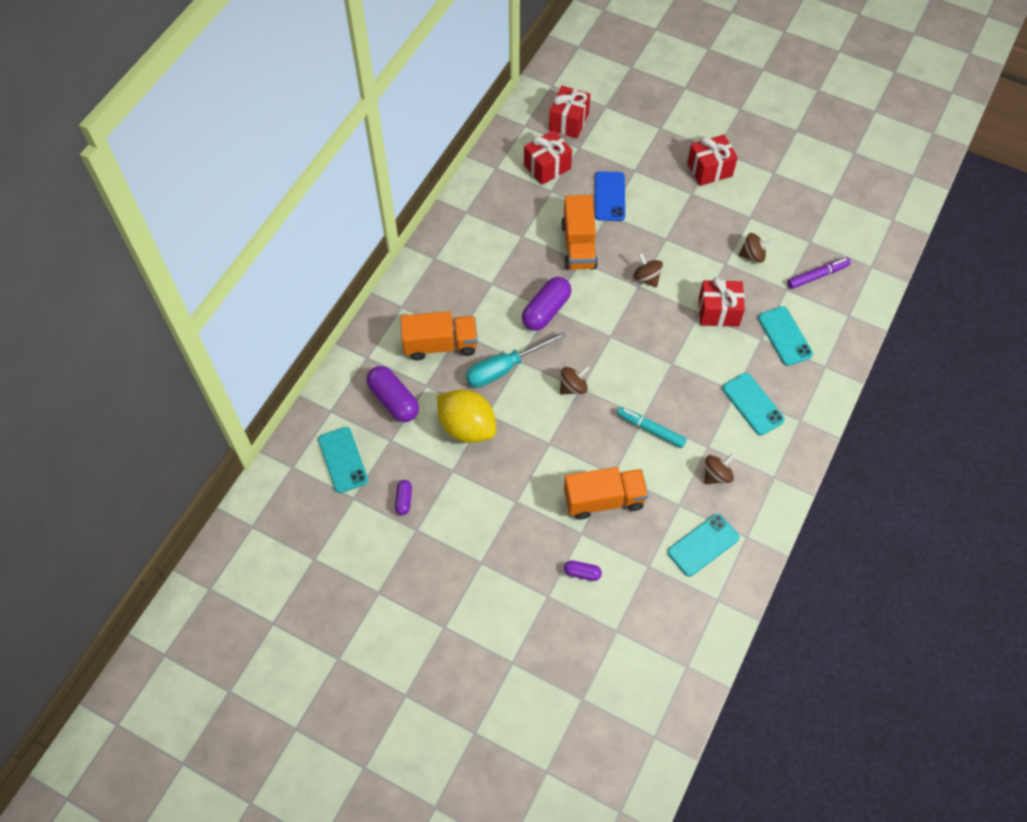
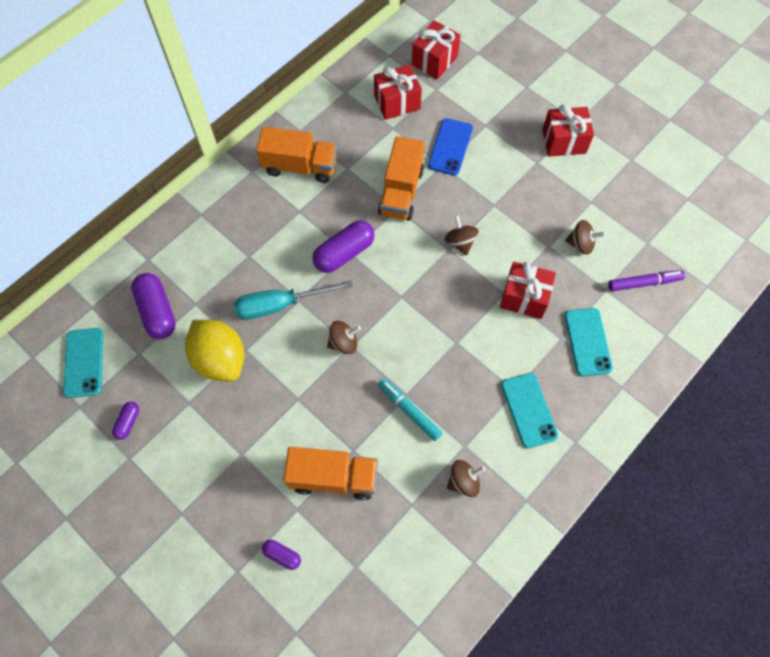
camera: 15 degrees right, 5 degrees up
orange truck [400,311,478,361] -> orange truck moved to [256,127,337,183]
turquoise phone [668,514,740,577] -> none

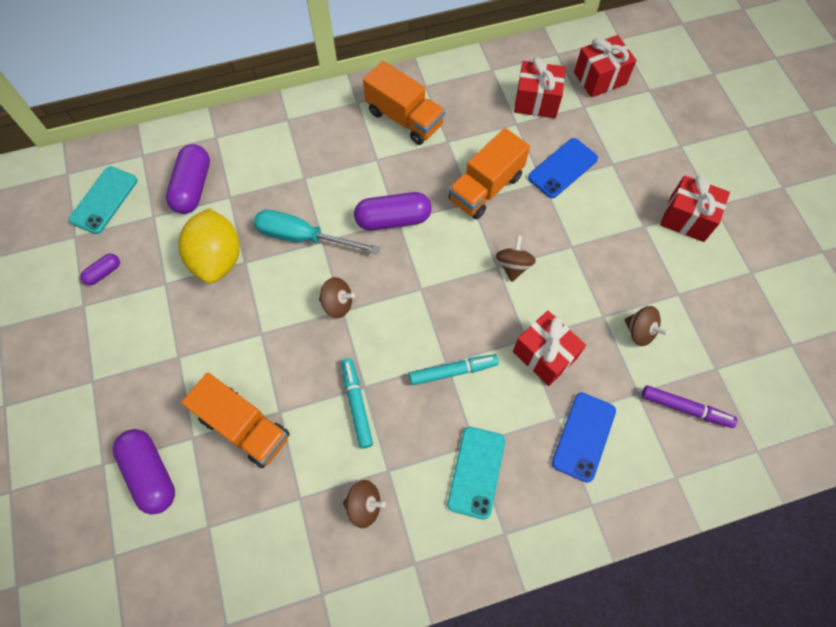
camera: 30 degrees right, 0 degrees up
purple capsule [262,540,301,570] -> purple capsule [113,429,175,514], size x1.94
turquoise phone [565,308,613,376] -> blue phone [552,393,616,483]
none -> turquoise marker [409,354,499,385]

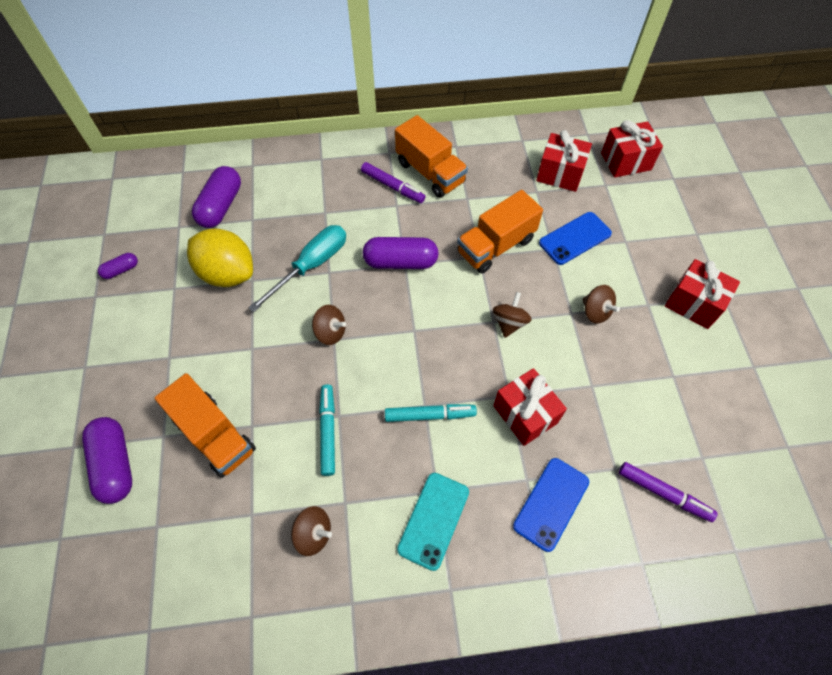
camera: 10 degrees right, 5 degrees down
turquoise phone [69,166,137,234] -> none
yellow lemon [178,208,240,284] -> yellow lemon turned 60 degrees counterclockwise [187,229,253,287]
turquoise screwdriver [254,210,380,254] -> turquoise screwdriver turned 105 degrees clockwise [248,225,346,312]
brown spinning top [624,306,669,346] -> brown spinning top moved to [583,285,620,324]
none -> purple marker [361,162,426,203]

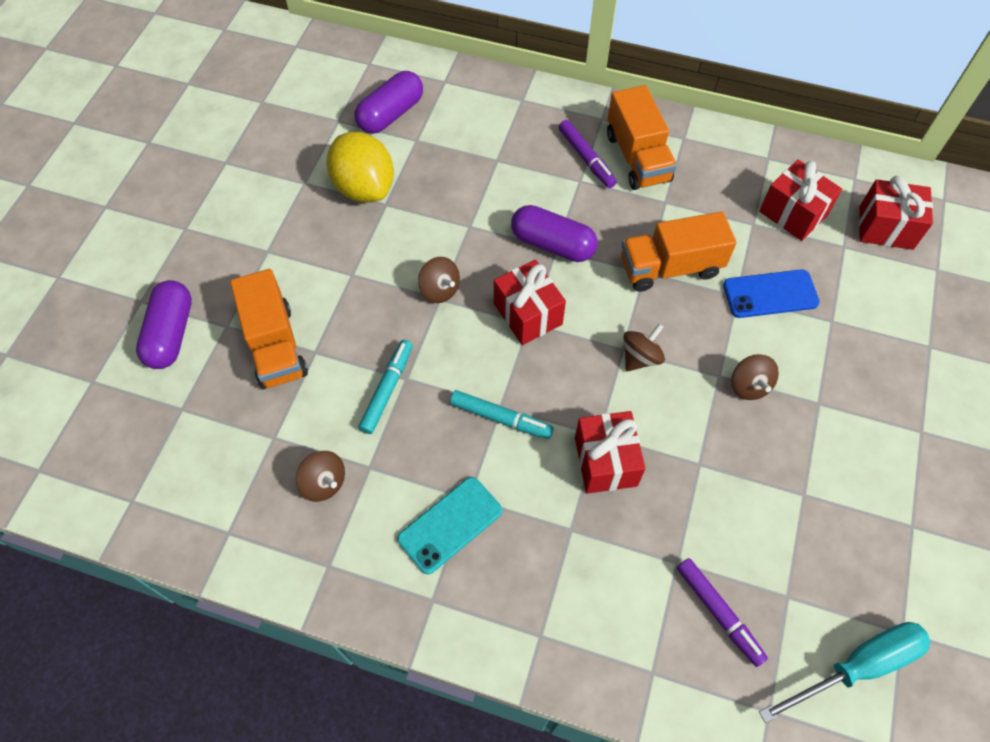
camera: 25 degrees right, 0 degrees up
purple capsule [98,253,138,279] -> none
turquoise screwdriver [248,225,346,312] -> turquoise screwdriver moved to [759,622,931,723]
blue phone [513,458,589,552] -> none
red gift [665,259,740,329] -> red gift moved to [494,260,566,345]

